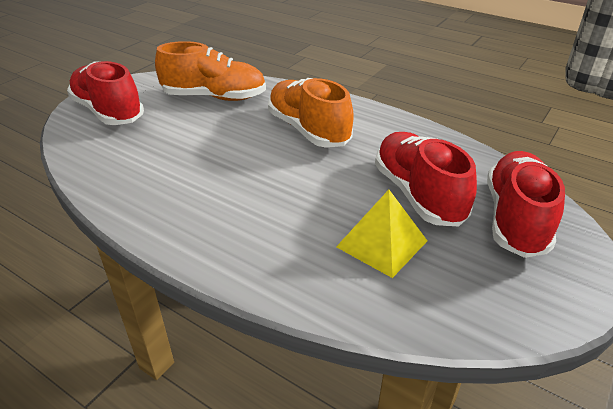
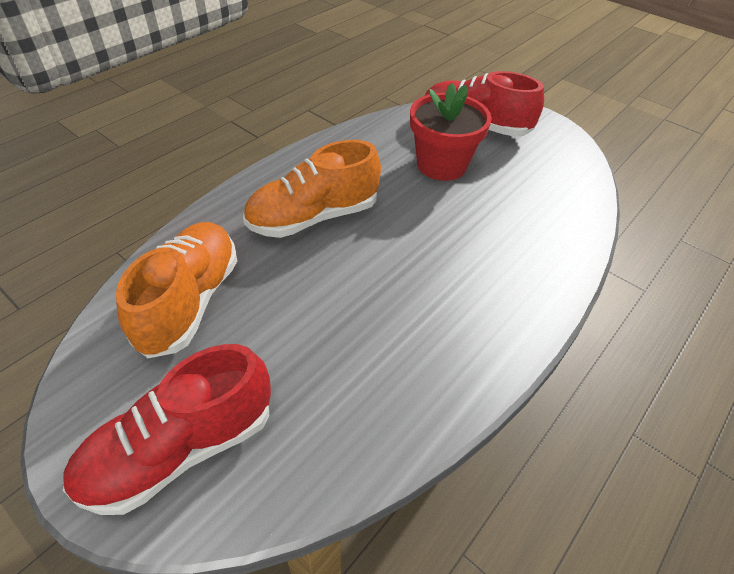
camera: 85 degrees left, 10 degrees up
yellow pyramid [336,190,427,278] -> none
red shoe [375,132,477,226] -> red flower pot [410,83,492,181]

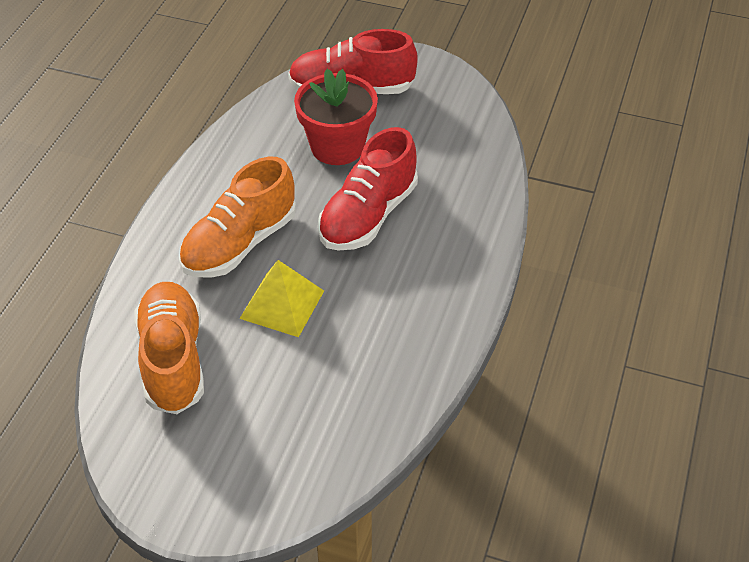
camera: 20 degrees left, 0 degrees up
red shoe [63,344,271,515] -> red shoe moved to [318,127,418,251]
none -> yellow pyramid [239,260,324,337]

